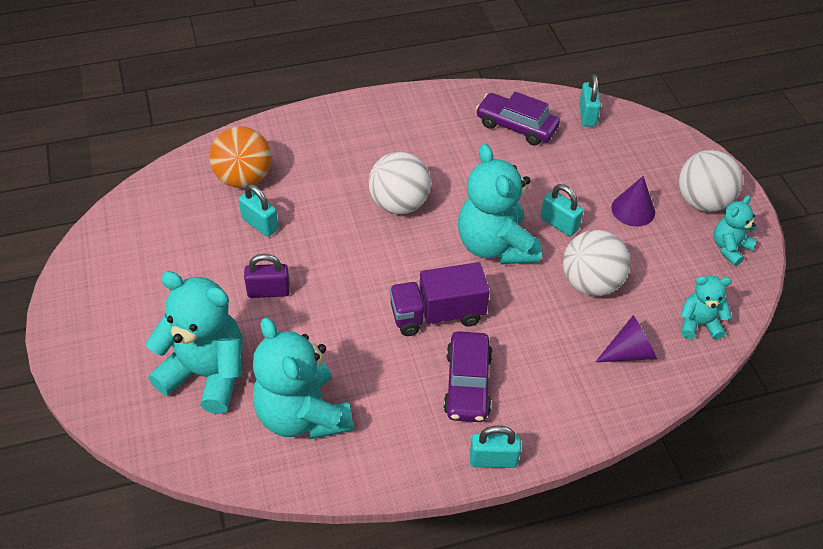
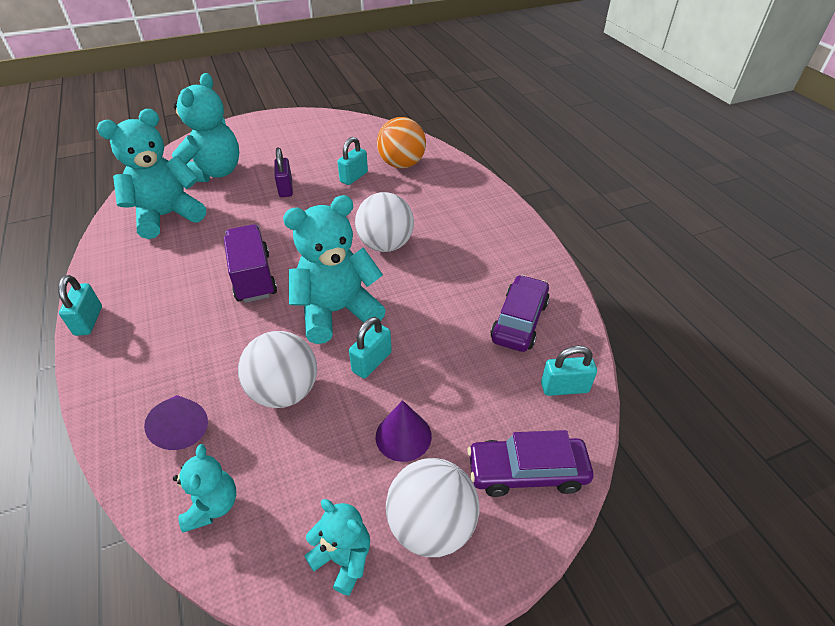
camera: 85 degrees right, 5 degrees down
purple car [443,331,492,422] -> purple car moved to [467,430,593,497]

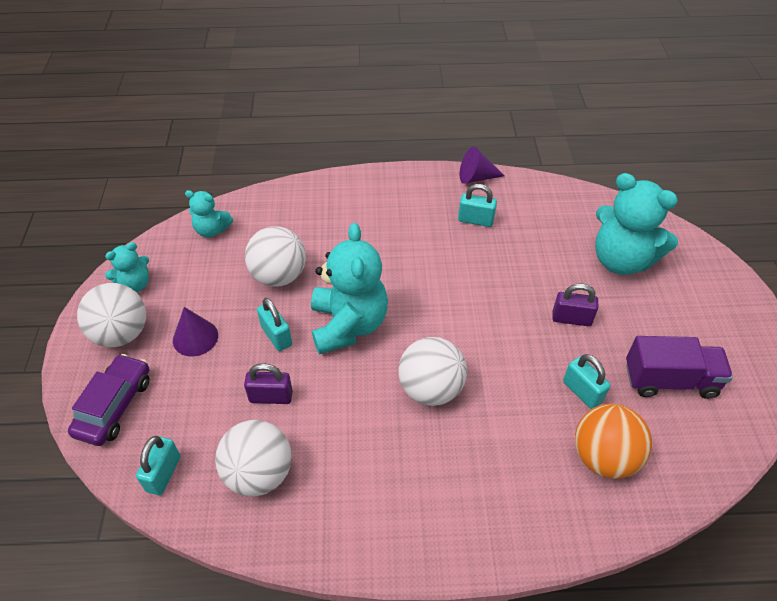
camera: 110 degrees right, 5 degrees up
turquoise padlock [58,275,102,336] -> turquoise padlock moved to [458,184,497,227]
turquoise teddy bear [97,109,206,239] -> none
purple cone [144,395,208,450] -> purple cone moved to [460,147,504,184]
purple truck [224,224,277,303] -> purple truck moved to [626,336,733,399]
purple car [490,275,550,352] -> white ball [215,420,292,496]
none -> purple padlock [244,363,293,404]

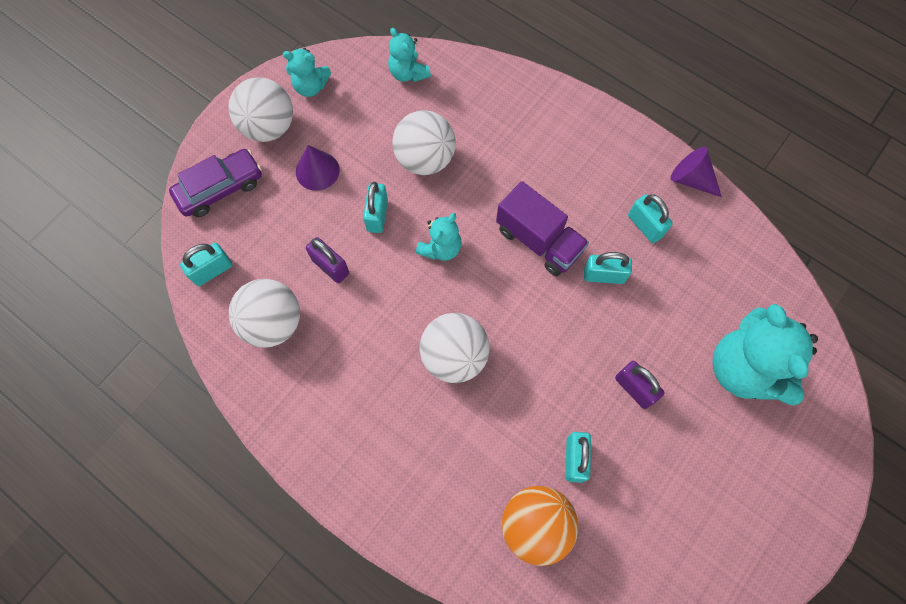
camera: 40 degrees right, 20 degrees up
turquoise teddy bear [311,223,388,354] -> turquoise teddy bear [416,213,462,261], size x0.52
purple truck [626,336,733,399] -> purple truck moved to [496,181,589,276]
none -> turquoise padlock [584,252,632,284]

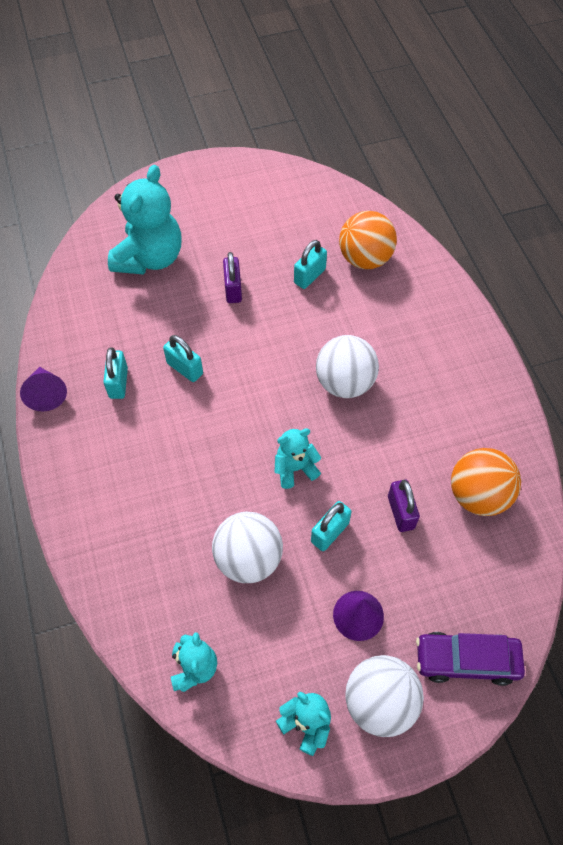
camera: 145 degrees left, 10 degrees down
turquoise padlock [180,243,232,286] -> none
white ball [229,279,300,348] -> orange ball [451,448,521,516]
purple truck [496,181,589,276] -> none

